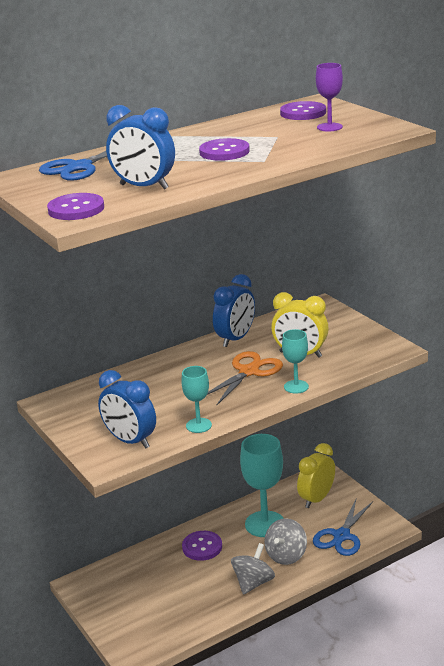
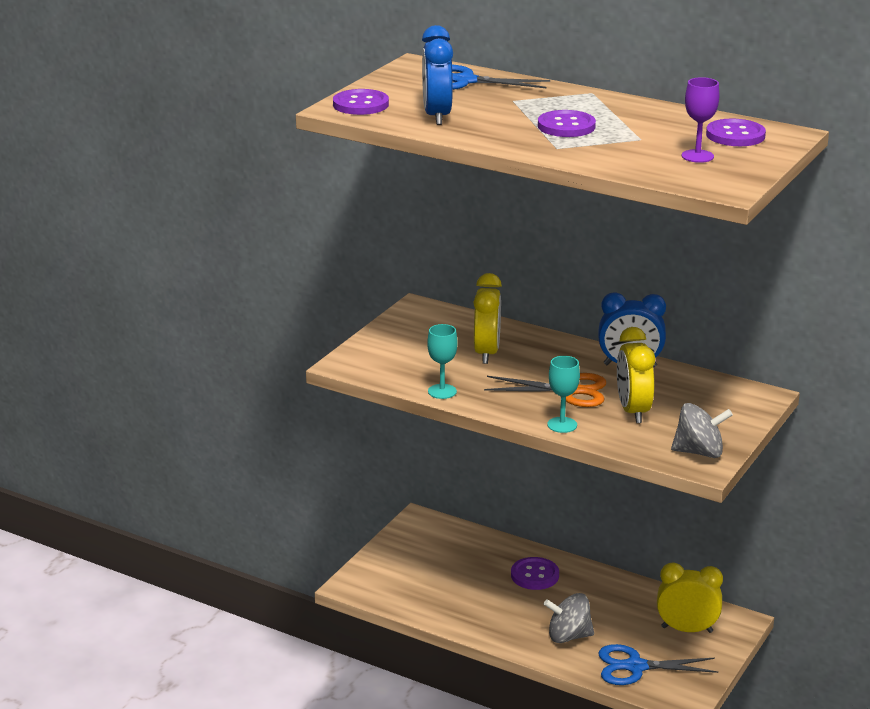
camera: 60 degrees right, 0 degrees up
blue clock [98,370,156,449] -> none
grey spinning top [231,543,275,595] -> grey spinning top moved to [671,403,733,458]
turquoise goblet [240,434,284,537] -> none
none -> yellow clock [474,273,502,364]

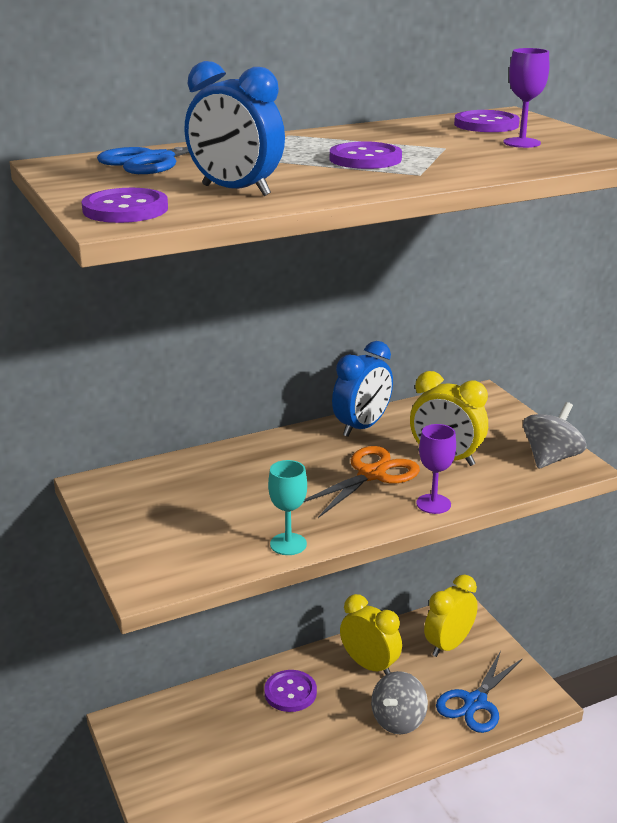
camera: 55 degrees left, 0 degrees up
yellow clock [474,273,502,364] -> yellow clock moved to [340,594,402,675]
turquoise goblet [547,356,580,433] -> purple goblet [416,424,456,514]

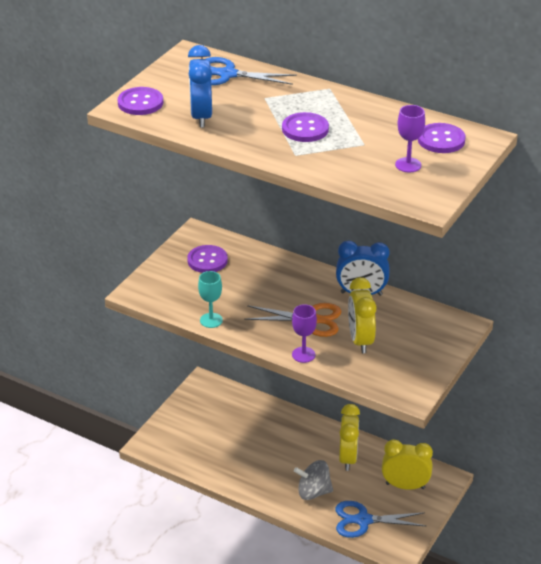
camera: 55 degrees right, 10 degrees up
purple button [264,670,317,712] -> purple button moved to [187,245,228,273]
grey spinning top [523,402,587,469] -> none

